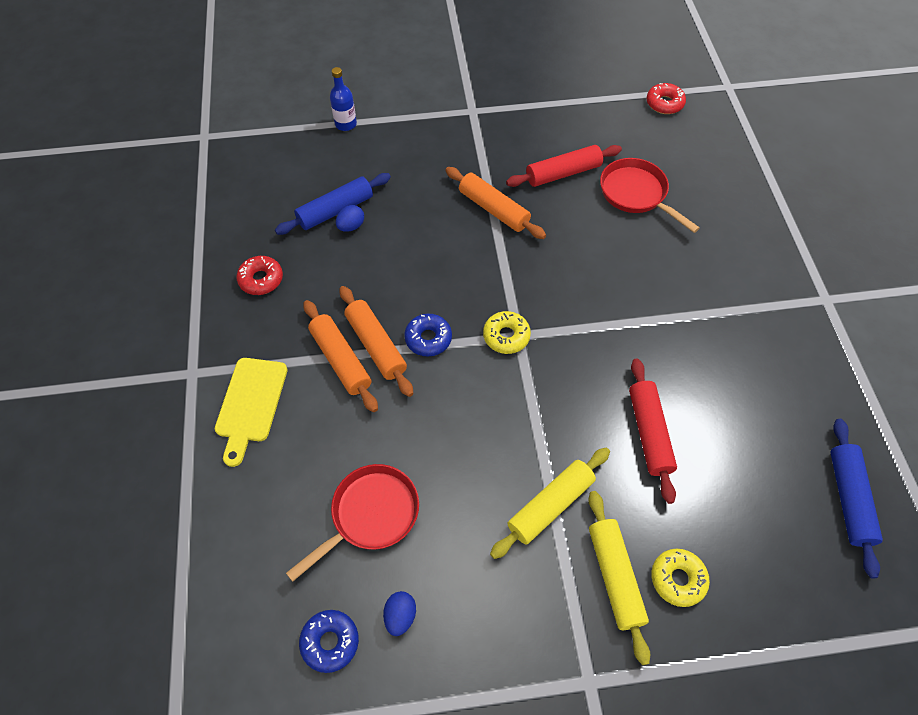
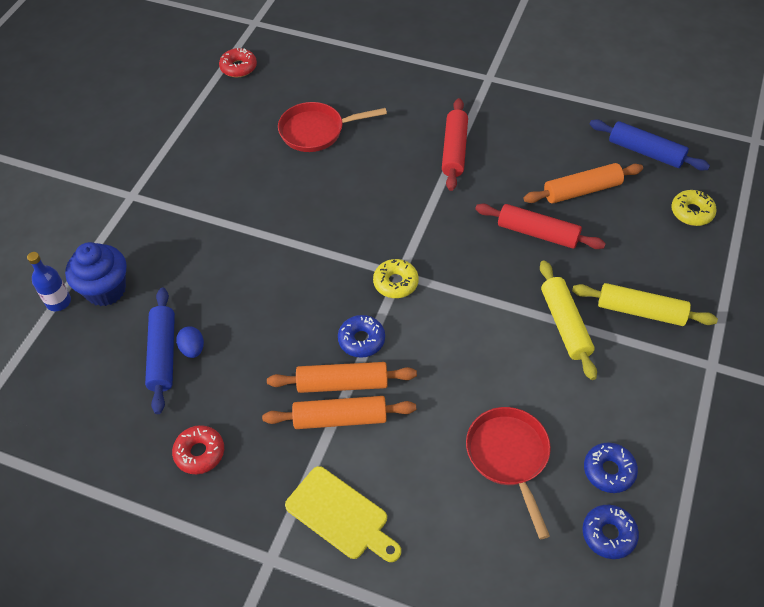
camera: 60 degrees left, 5 degrees down
blue egg [383,591,416,636] -> blue donut [584,442,638,493]
orange rolling pin [446,167,546,239] -> orange rolling pin moved to [524,163,643,204]
red rolling pin [506,145,622,187] -> red rolling pin moved to [442,98,468,191]
yellow donut [651,549,710,607] -> yellow donut moved to [671,190,717,226]
none -> blue cupcake [65,242,126,306]

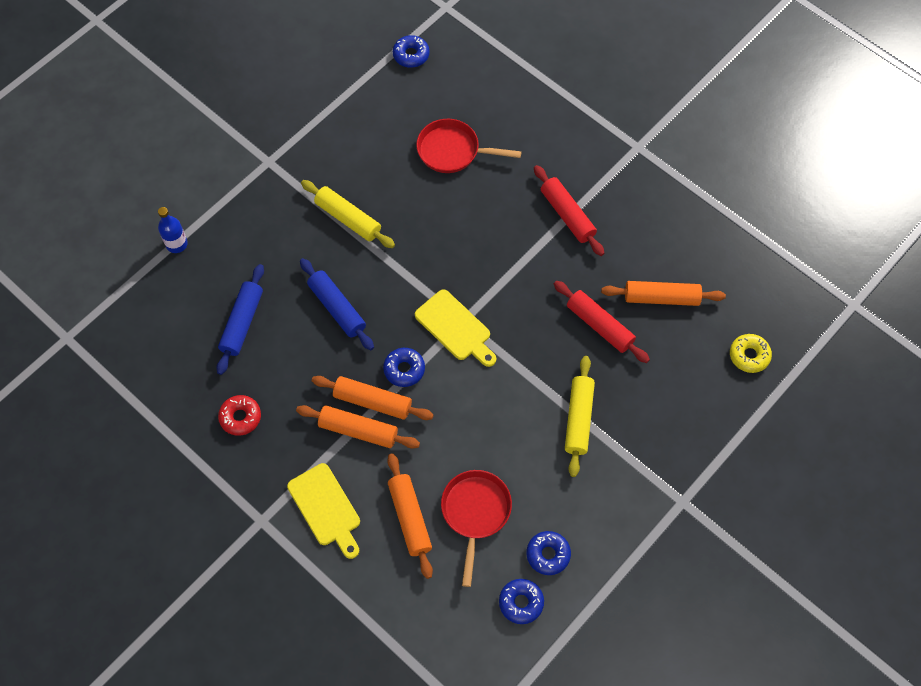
camera: 20 degrees right, 10 degrees up
blue cupcake [65,242,126,306] -> none
blue egg [176,326,204,358] -> none
red donut [219,48,257,77] -> blue donut [393,35,429,68]
yellow donut [373,259,419,298] -> yellow cutting board [415,289,496,367]
red rolling pin [442,98,468,191] -> red rolling pin turned 60 degrees counterclockwise [534,165,604,256]
yellow rolling pin [572,283,718,326] -> yellow rolling pin moved to [301,180,395,248]
blue rolling pin [589,119,710,171] -> blue rolling pin moved to [300,258,374,350]
none -> orange rolling pin [387,453,433,579]

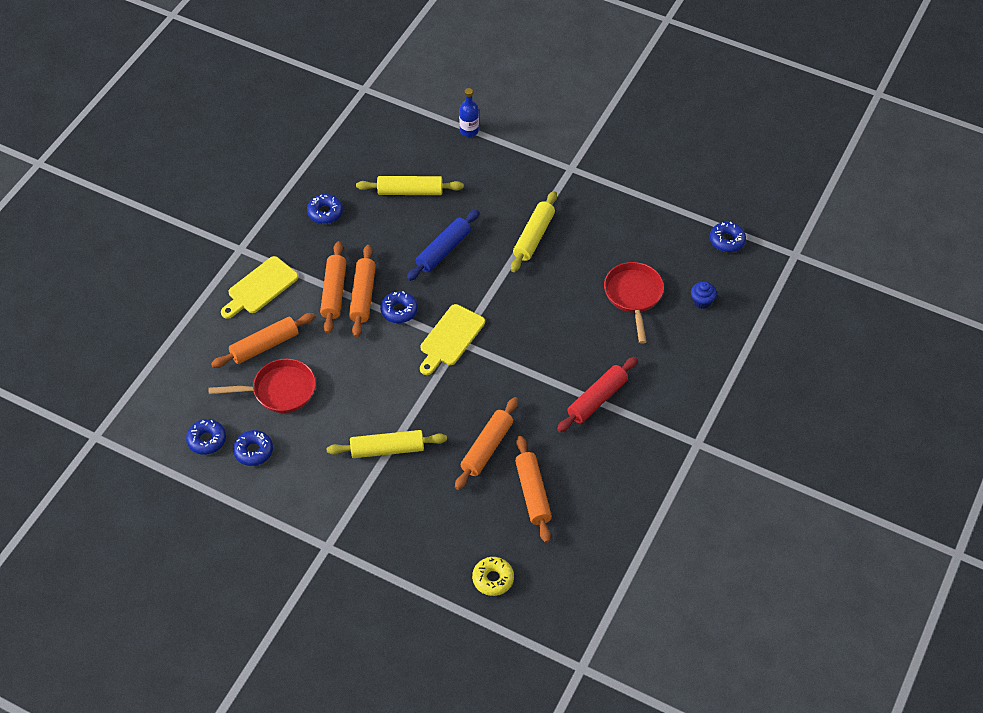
camera: 75 degrees right, 10 degrees down
blue rolling pin [216,264,264,375] -> yellow rolling pin [356,176,464,195]
red donut [218,395,261,436] -> blue donut [307,194,343,224]
red rolling pin [554,281,650,363] -> orange rolling pin [455,397,518,490]
none -> blue cupcake [691,281,717,309]

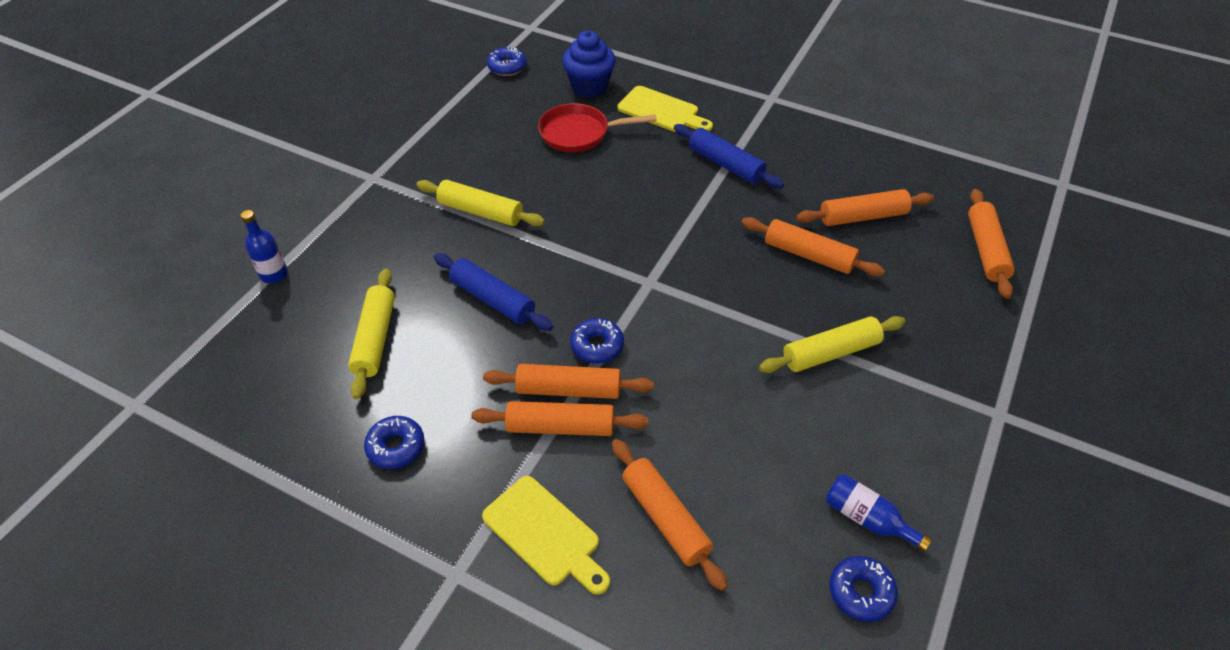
camera: 90 degrees left, 5 degrees down
red pan [208,358,316,413] -> none
blue donut [233,430,273,466] -> blue bottle [826,474,932,552]
yellow rolling pin [326,430,447,458] -> yellow rolling pin turned 75 degrees clockwise [759,316,906,373]
yellow cutting board [420,304,485,375] -> yellow cutting board moved to [618,86,713,132]
yellow donut [472,557,514,596] -> orange rolling pin [968,189,1015,299]
red rolling pin [557,357,638,432] -> blue rolling pin [674,124,784,189]
blue cupcake [691,281,717,309] -> blue cupcake [562,31,616,98], size x1.86

